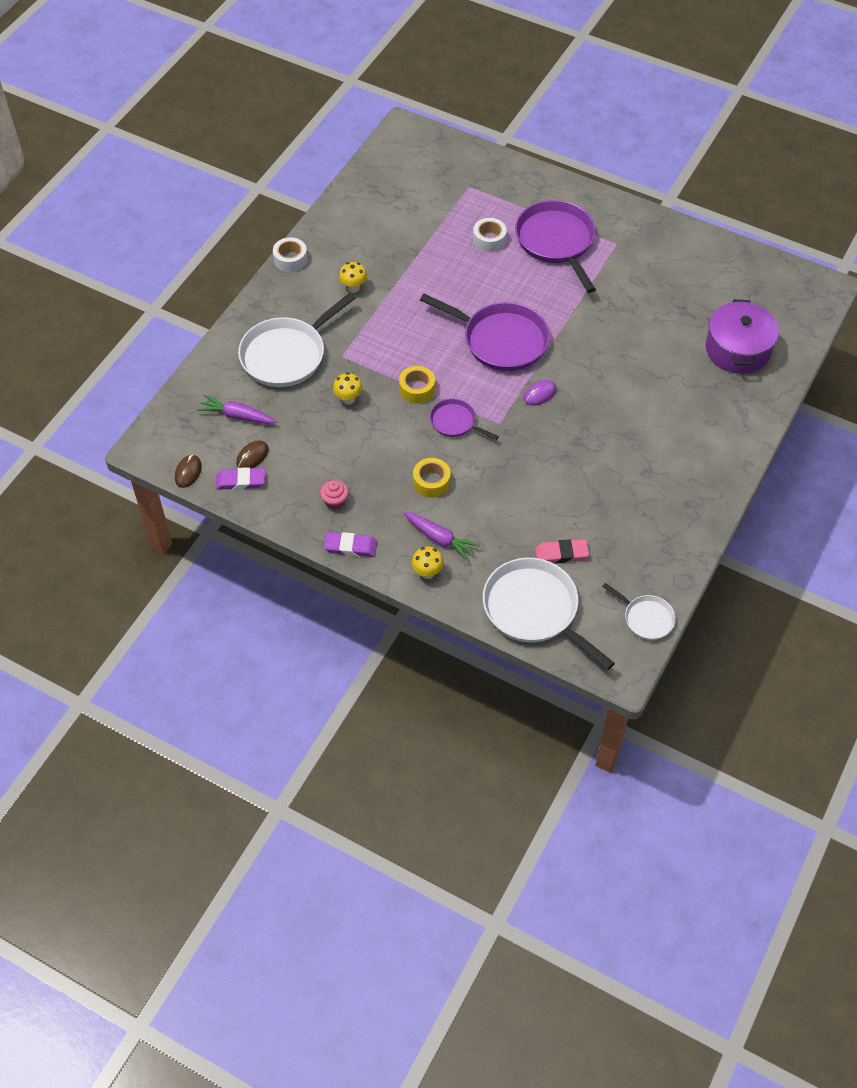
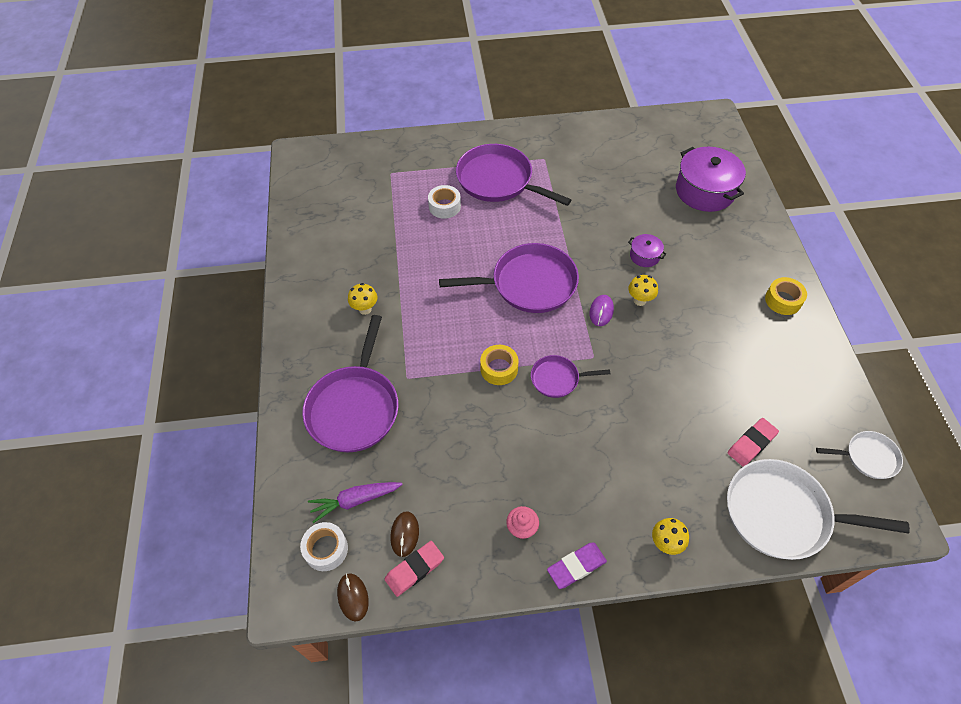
camera: 35 degrees left, 0 degrees up
purple eraser [216,467,265,490] -> pink eraser [385,541,444,597]
white pan [238,293,356,387] -> purple pan [302,315,399,452]
white tape [273,237,308,272] -> white tape moved to [300,522,348,571]
yellow mushroom [333,372,363,405] -> yellow mushroom moved to [628,275,658,306]
purple carrot [404,512,480,561] -> none
yellow tape [413,458,451,498] -> yellow tape moved to [765,277,807,315]
none -> purple pot [628,234,666,267]

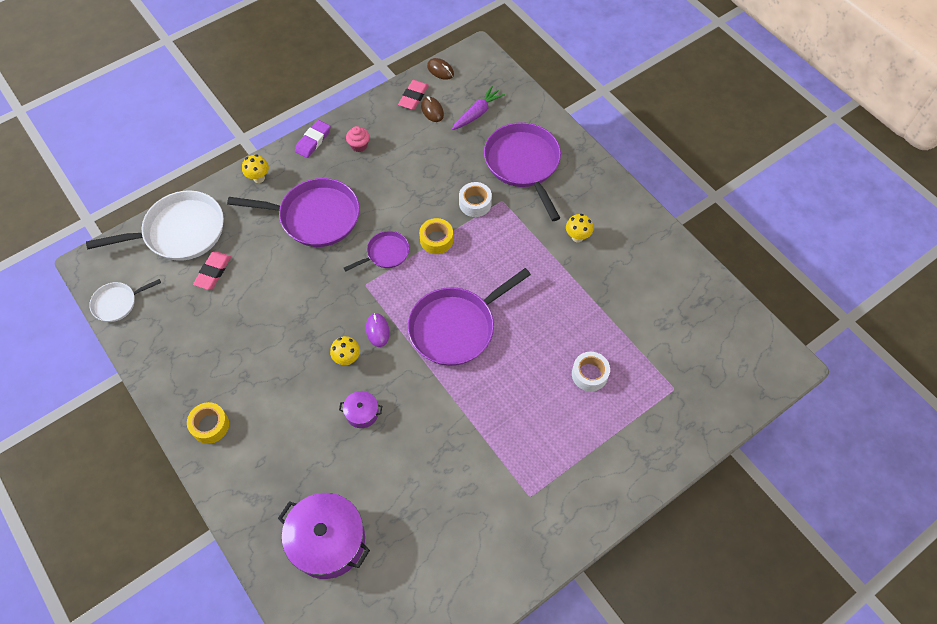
camera: 150 degrees right, 5 degrees up
white tape [300,522,348,571] -> white tape moved to [459,182,492,217]
purple pan [456,144,571,206] -> purple pan moved to [227,178,360,247]

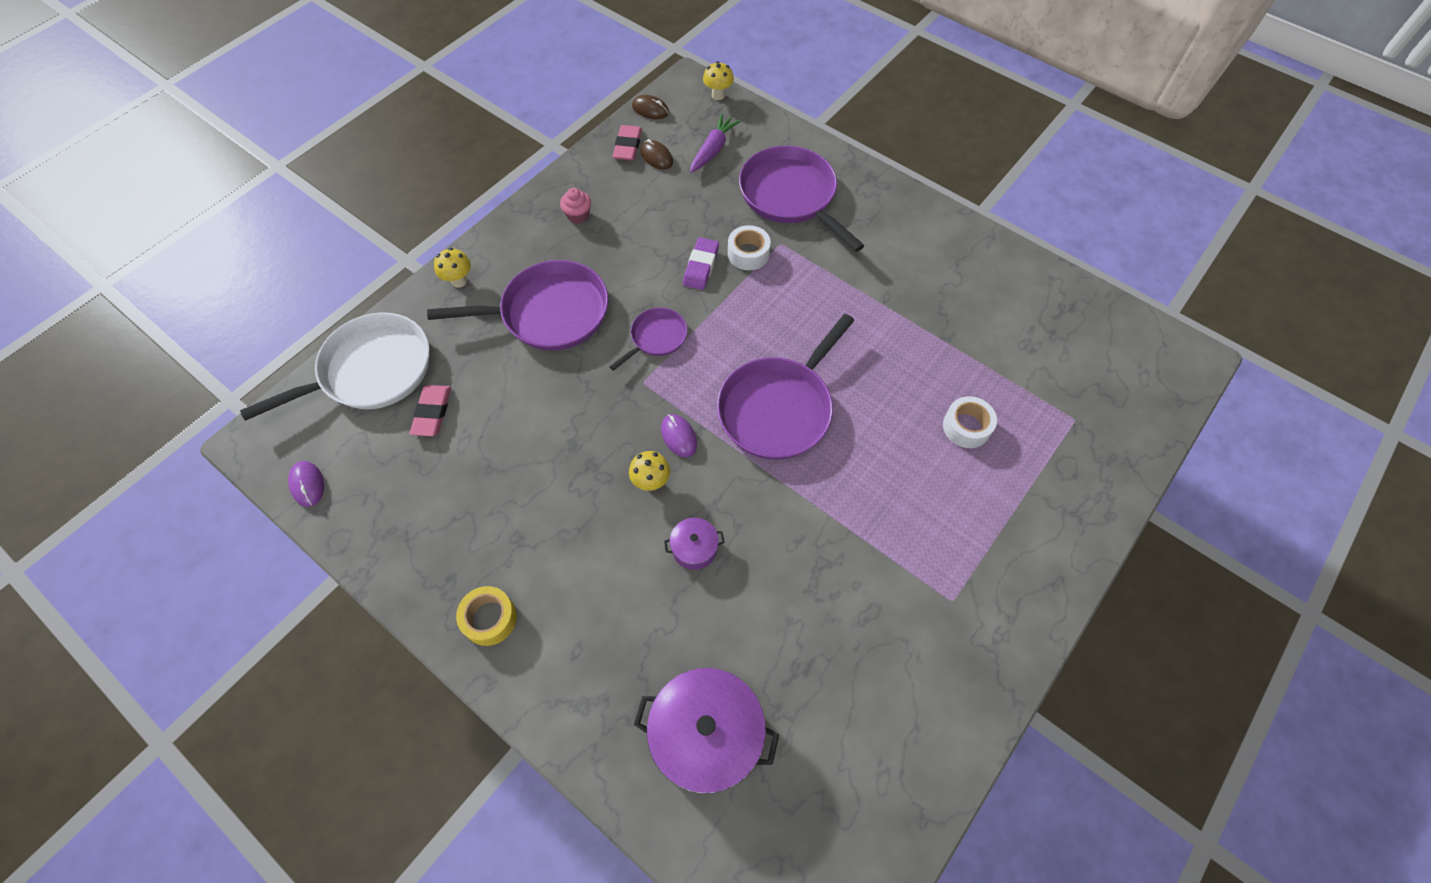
camera: 15 degrees left, 0 degrees up
white pan [89,279,161,322] -> purple mouse [288,461,324,507]
purple eraser [295,120,331,158] -> purple eraser moved to [683,237,719,290]
yellow tape [419,218,453,254] -> none
yellow mushroom [566,214,594,242] -> yellow mushroom moved to [703,61,734,100]

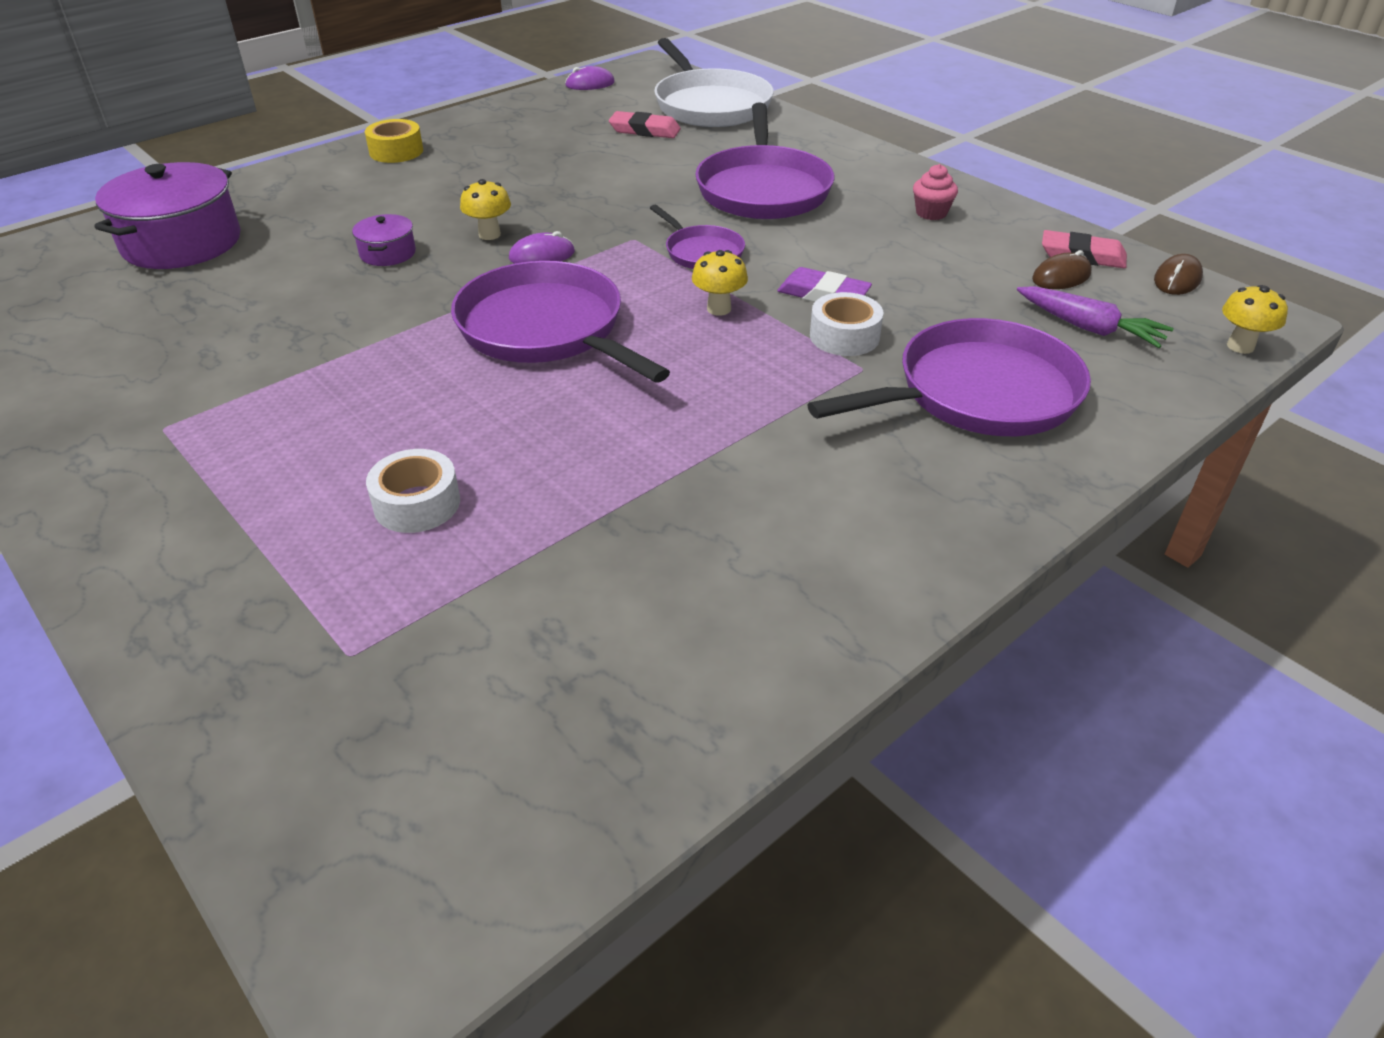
camera: 100 degrees right, 20 degrees down
yellow mushroom [434,248,471,288] -> yellow mushroom moved to [692,250,748,316]

